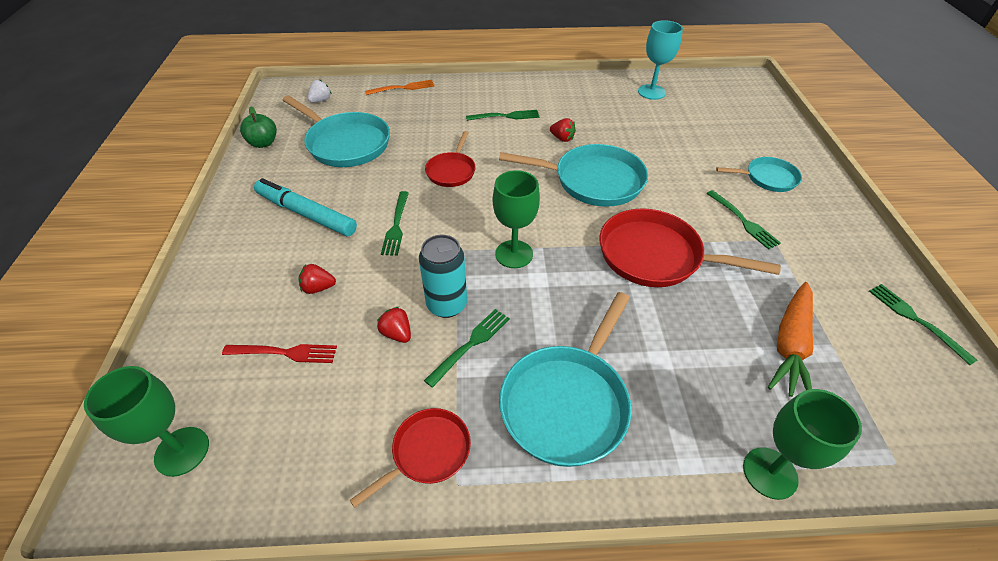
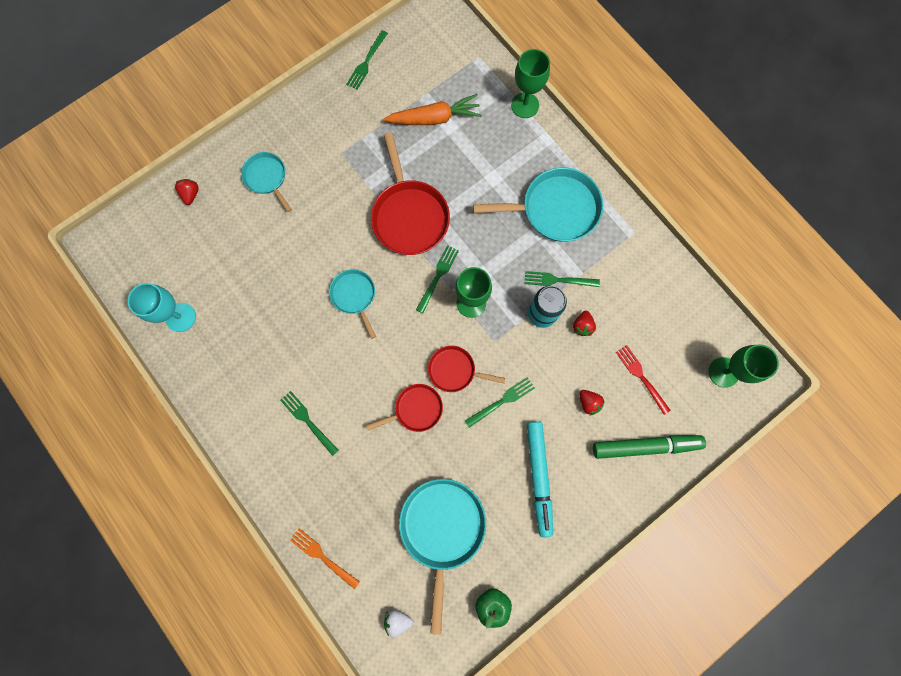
camera: 125 degrees left, 30 degrees up
red pan [350,408,471,508] -> red pan moved to [428,346,505,392]
turquoise pan [499,144,648,207] -> turquoise pan [329,269,376,339], size x0.57
red strawberry [550,118,576,142] -> red strawberry moved to [175,179,199,205]
green fork [706,190,781,250] -> green fork moved to [416,245,459,313]
none -> green marker [593,435,706,459]

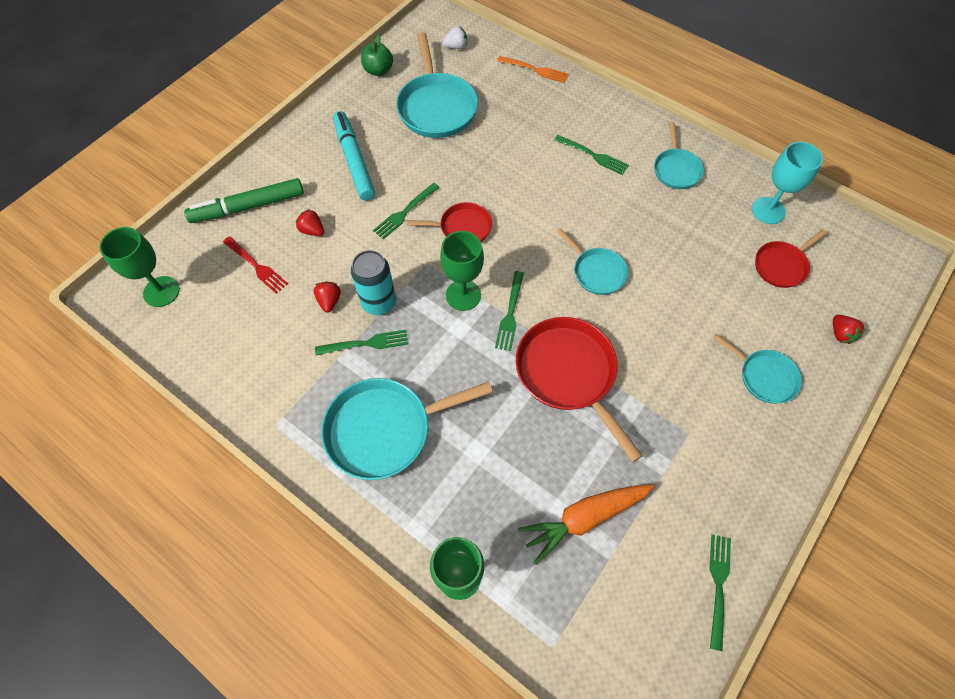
camera: 165 degrees right, 15 degrees down
red pan [366,384,443,432] -> red pan moved to [755,229,827,288]
none -> turquoise pan [654,122,704,189]

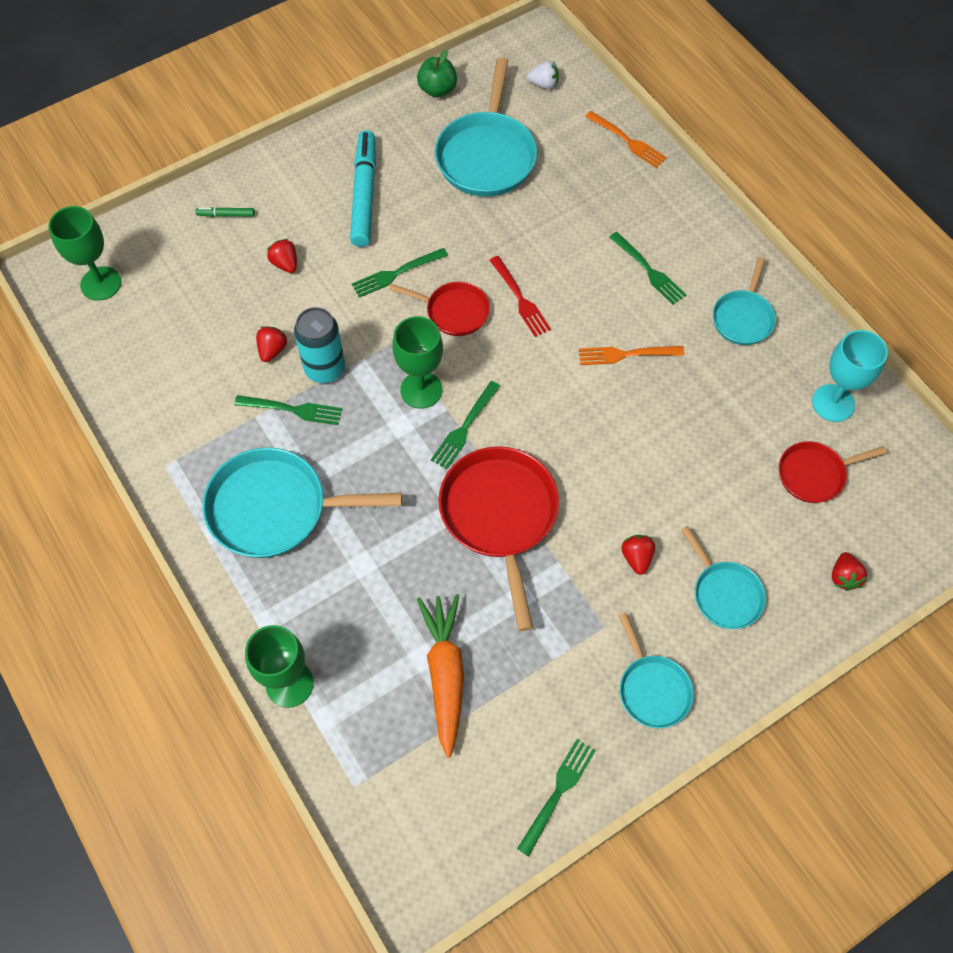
camera: 20 degrees right, 0 degrees up
green marker [184,178,304,223] -> green marker [195,207,255,217], size x0.43
red fork [223,236,288,294] -> red fork moved to [489,256,551,337]
orange carrot [518,484,654,564] -> orange carrot turned 90 degrees clockwise [417,594,464,758]
turquoise pan [556,228,628,295] -> turquoise pan moved to [618,613,694,728]
none -> orange fork [579,346,684,365]
none -> red strawberry [621,535,655,575]

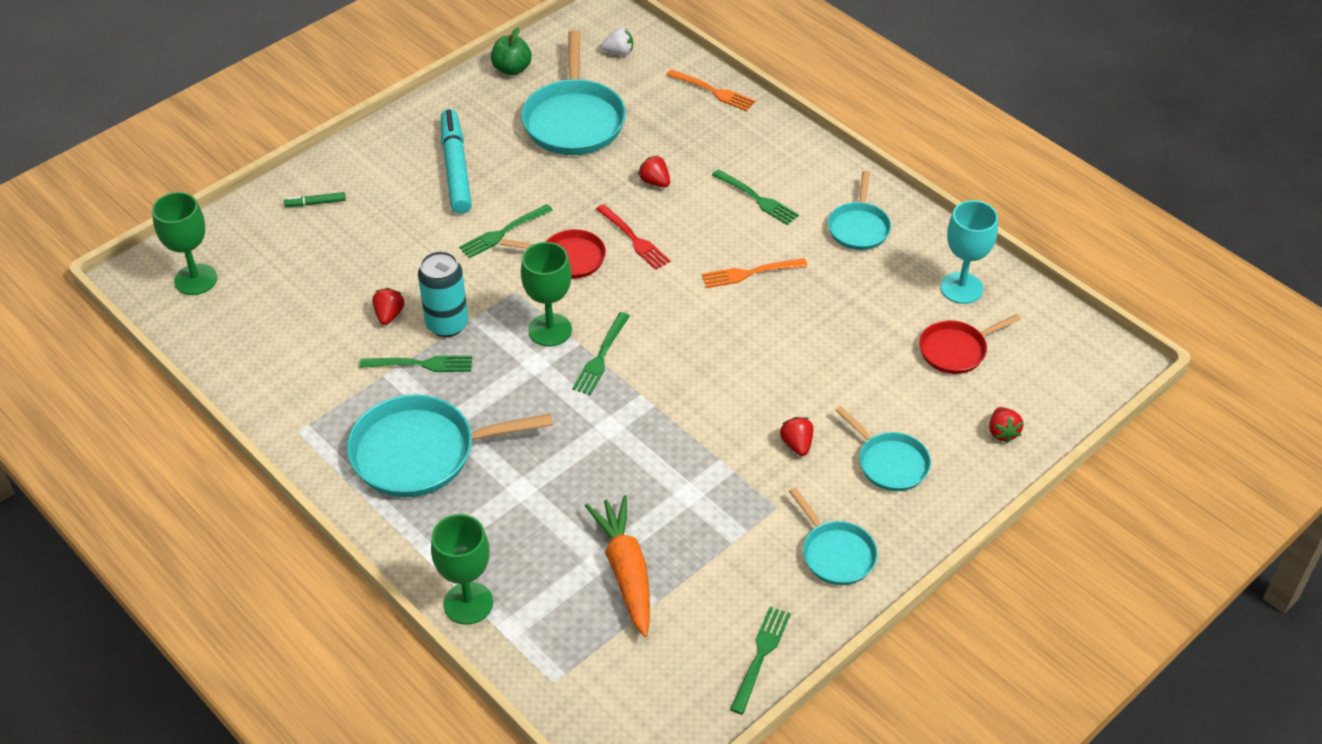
camera: 10 degrees left, 15 degrees down
red strawberry [267,239,297,273] -> red strawberry moved to [638,155,670,187]
red pan [438,446,559,631] -> none

